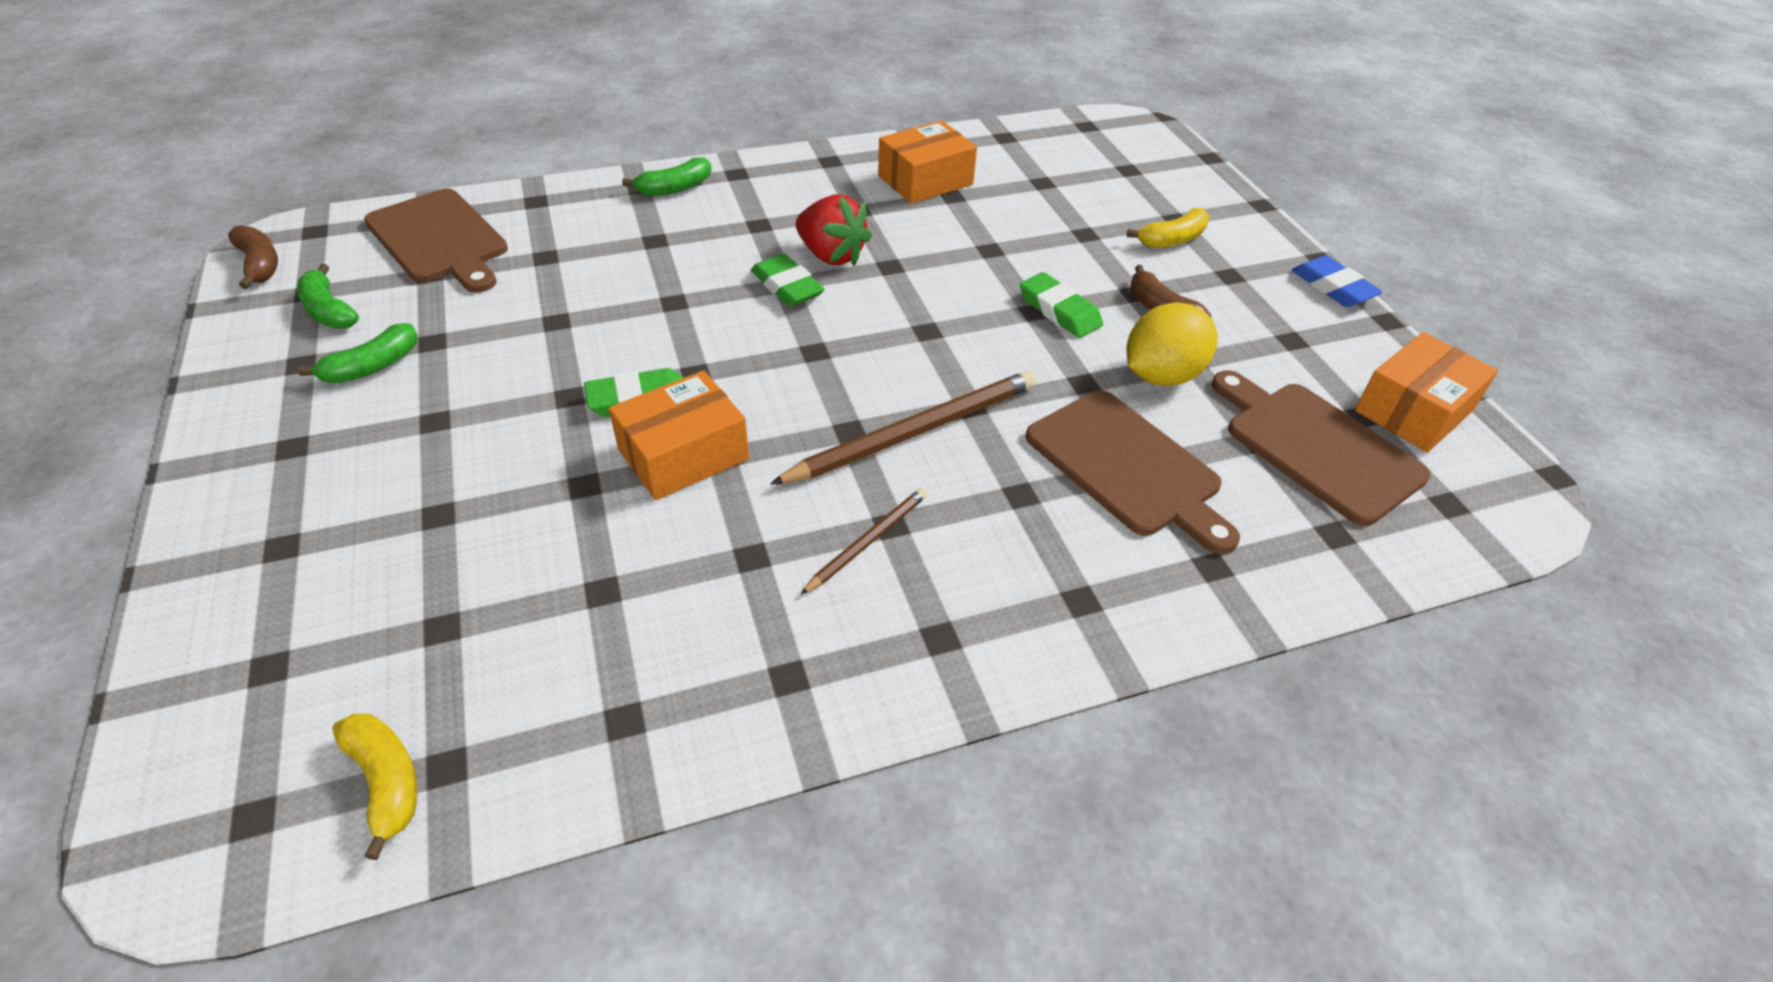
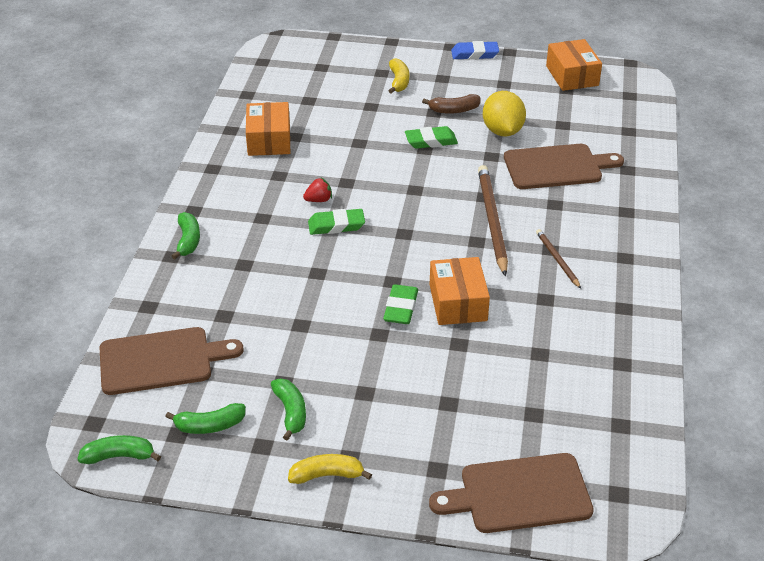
camera: 60 degrees left, 5 degrees down
brown banana [228,225,278,289] -> green banana [78,435,161,464]
yellow banana [332,713,417,860] -> yellow banana moved to [288,454,372,484]
red strawberry [796,194,872,266] -> red strawberry [303,177,332,202], size x0.55
brown cutting board [1212,370,1431,526] -> brown cutting board moved to [429,453,594,533]

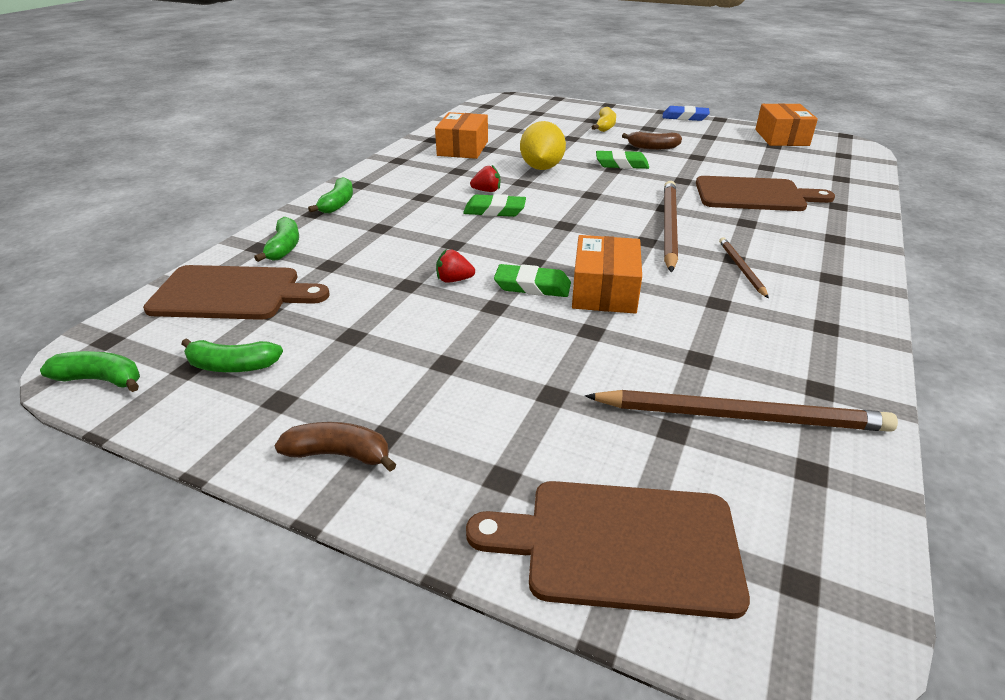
camera: 15 degrees right, 5 degrees down
green banana [271,379,306,441] -> green banana moved to [254,217,299,262]
yellow banana [288,454,372,484] -> brown banana [274,422,397,472]
green eraser [383,284,418,324] -> green eraser turned 75 degrees clockwise [494,264,571,297]
yellow lemon [483,91,526,136] -> yellow lemon moved to [520,121,566,170]
none -> red strawberry [436,249,475,283]
none -> brown pencil [585,390,898,432]

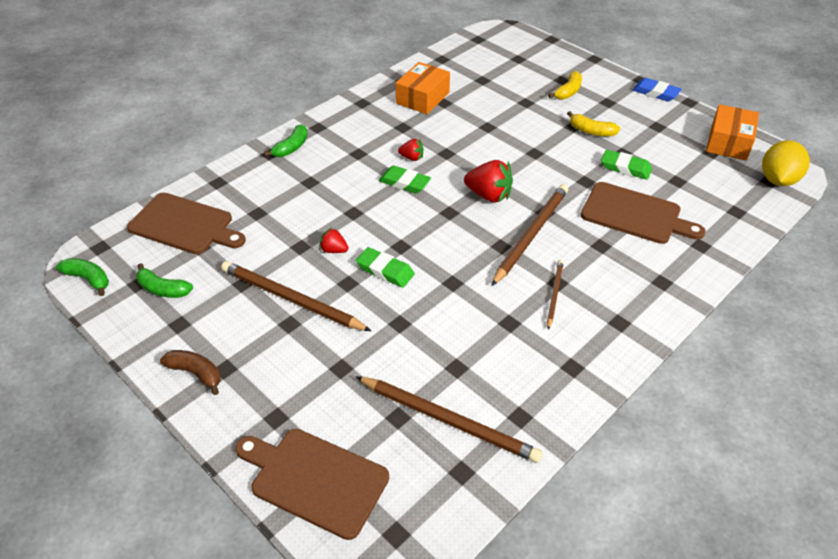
camera: 20 degrees right, 10 degrees up
green banana [254,217,299,262] -> none
yellow lemon [520,121,566,170] -> yellow lemon moved to [762,140,810,186]
orange box [572,235,642,314] -> none
green eraser [596,150,649,169] -> green eraser moved to [601,150,652,180]
brown banana [622,132,682,150] -> yellow banana [567,111,620,137]
none -> brown pencil [221,261,371,331]
none -> red strawberry [464,160,513,203]

